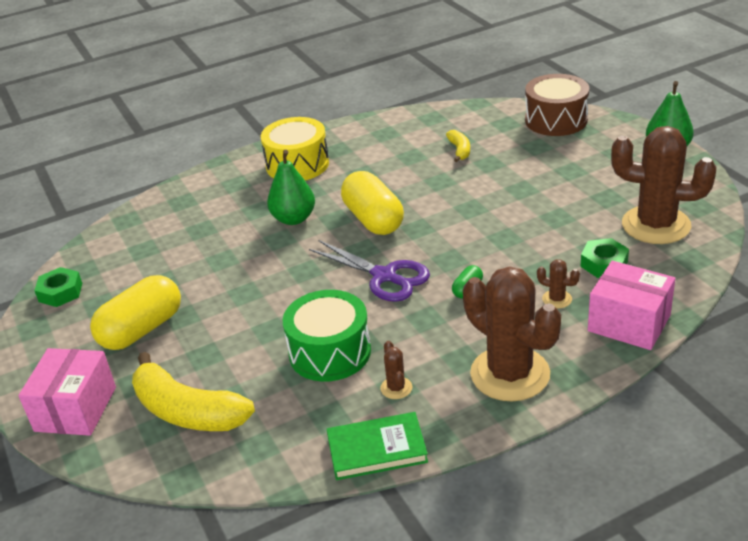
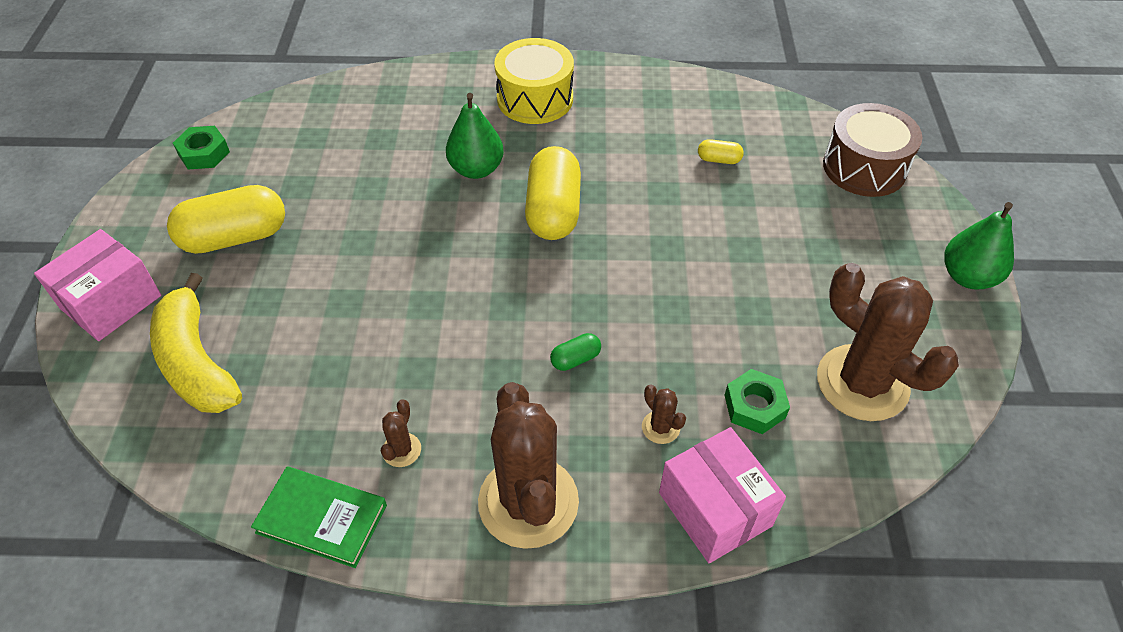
camera: 25 degrees right, 15 degrees up
green drum [283,290,371,382] -> none
purple scissors [309,240,430,302] -> none
yellow banana [446,130,470,162] -> yellow capsule [698,139,744,164]

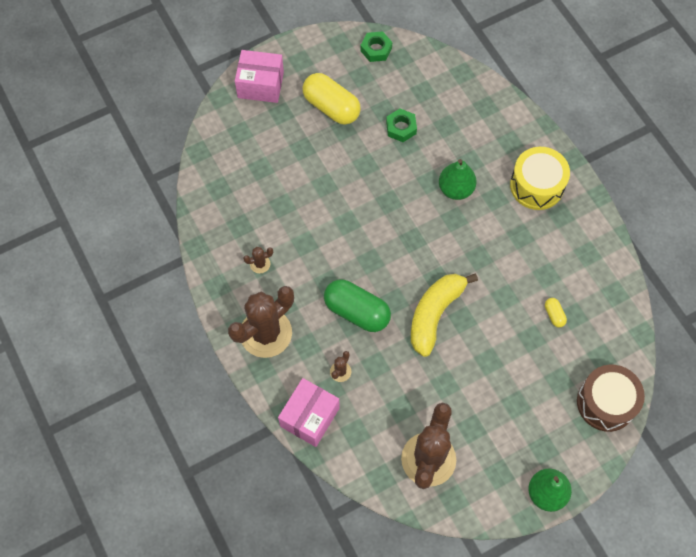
camera: 60 degrees right, 15 degrees up
yellow banana [150,273,242,413] -> yellow banana moved to [411,274,478,357]
green book [251,466,387,568] -> none
yellow capsule [525,146,581,240] -> none
green capsule [550,333,601,371] -> green capsule [324,280,391,332], size x2.27
green nut [724,369,790,434] -> green nut moved to [386,109,417,142]

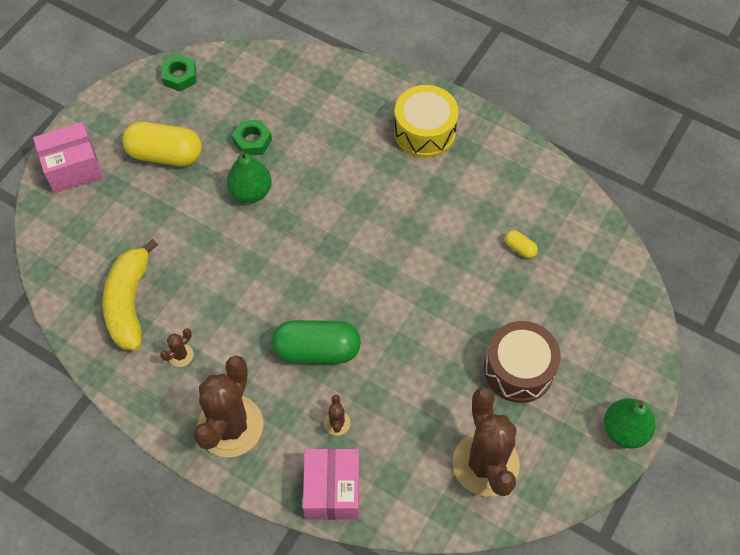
camera: 30 degrees left, 5 degrees down
yellow banana [411,274,478,357] -> yellow banana moved to [103,239,158,351]
green pear [439,159,477,200] -> green pear moved to [227,151,272,203]
brown drum [577,365,645,432] -> brown drum moved to [484,321,561,403]

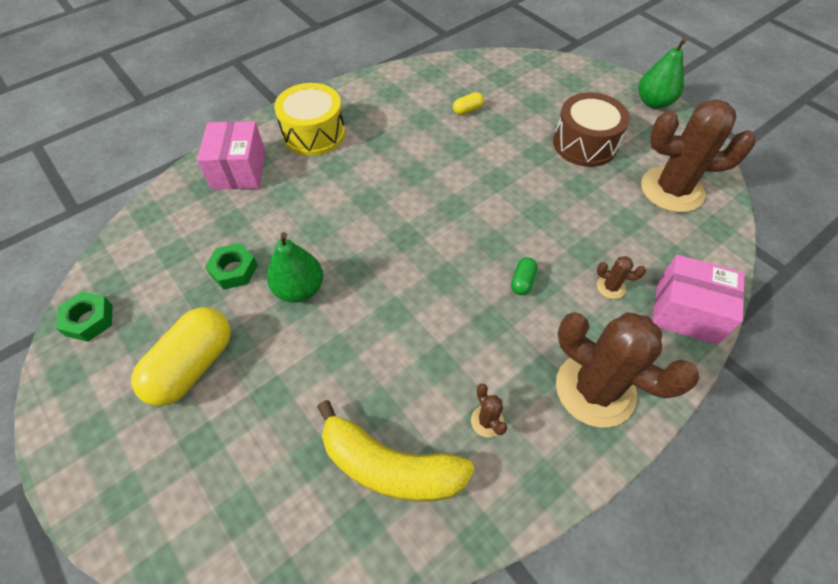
camera: 70 degrees left, 5 degrees down
pink box [33,122,103,193] -> pink box moved to [197,121,266,190]
green capsule [272,320,361,364] -> green capsule [511,257,538,295], size x0.44

